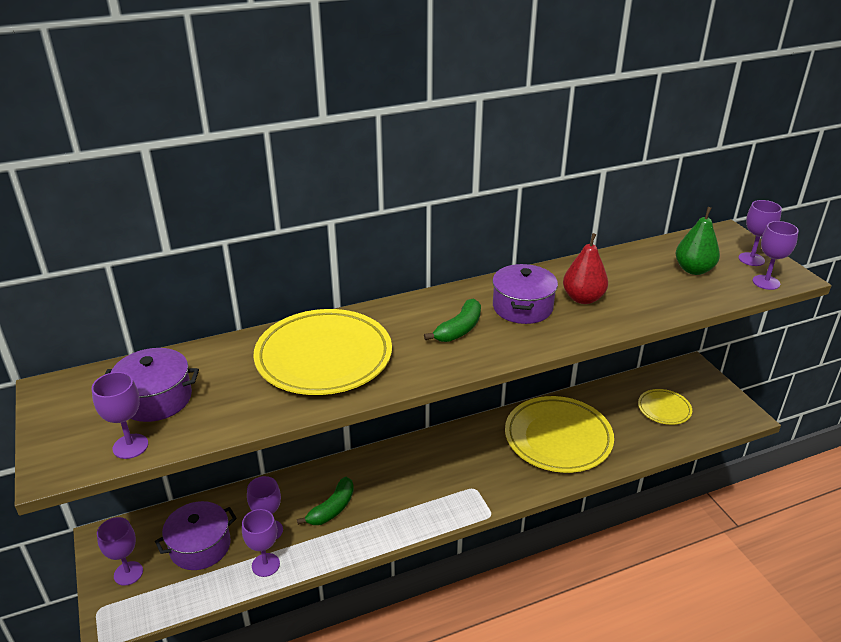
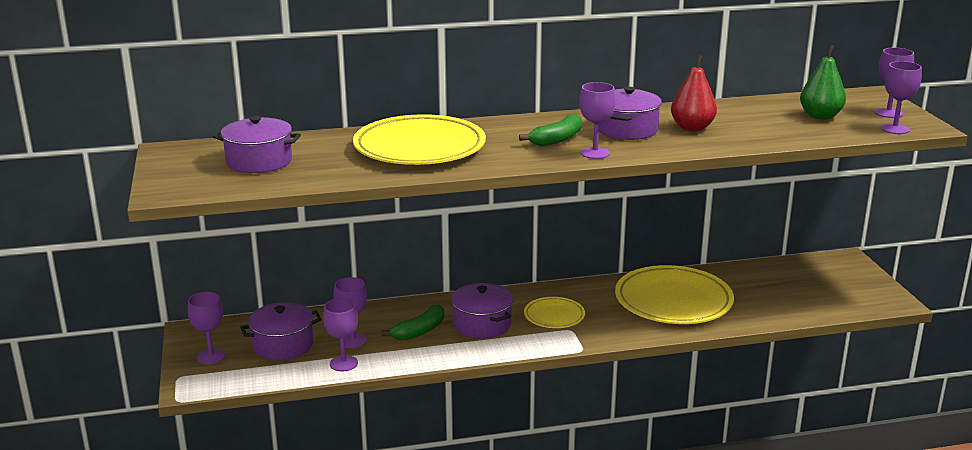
camera: 10 degrees right, 10 degrees down
purple goblet [92,372,148,459] -> purple goblet moved to [580,82,616,159]
yellow plate [638,389,692,425] -> yellow plate moved to [524,297,585,328]
none -> purple pot [451,283,513,339]

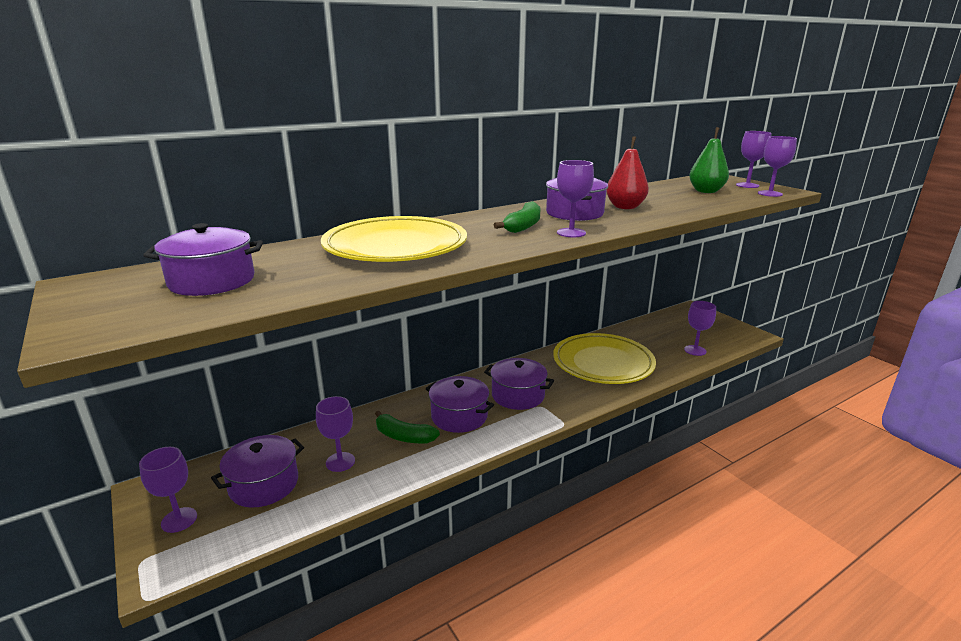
camera: 20 degrees left, 0 degrees up
purple goblet [323,298,358,371] -> purple goblet moved to [684,301,716,356]
green banana [381,305,444,341] -> green banana turned 90 degrees clockwise [375,411,440,444]
yellow plate [524,297,585,328] -> purple pot [484,358,554,410]

